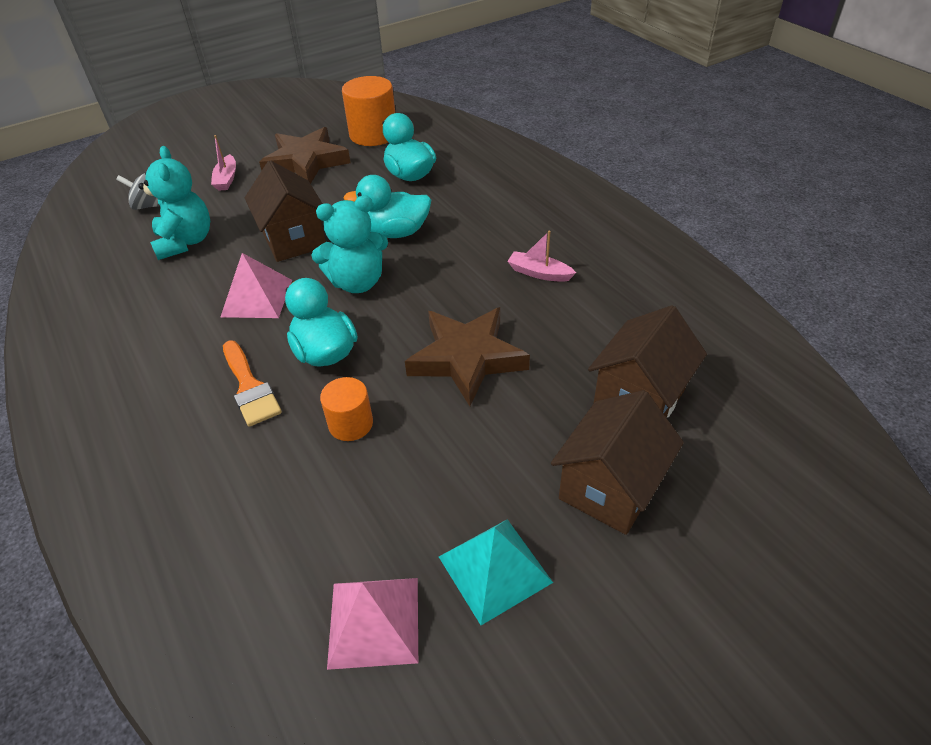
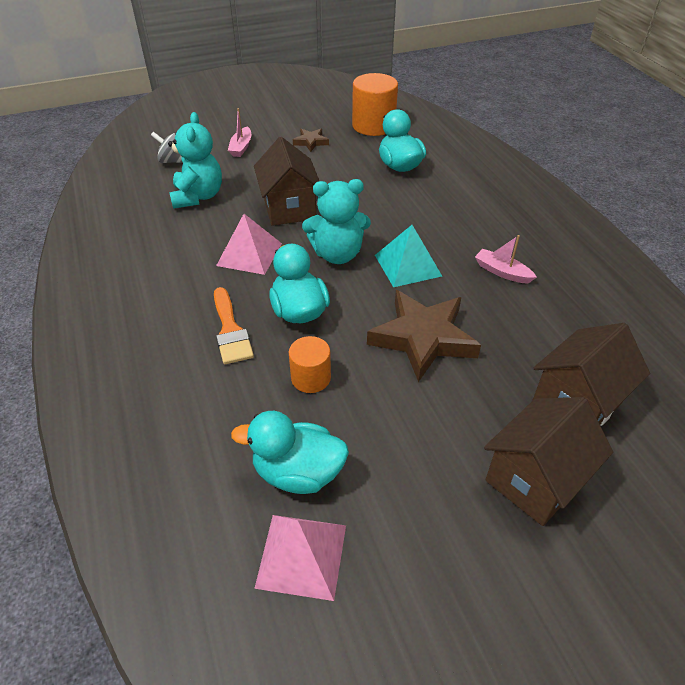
camera: 10 degrees right, 0 degrees up
brown star [259,127,351,184] -> brown star [293,129,329,152], size x0.47
turquoise duck [343,175,431,238] -> turquoise duck moved to [231,411,349,494]
turquoise pyramid [439,519,553,625] -> turquoise pyramid moved to [375,225,442,287]

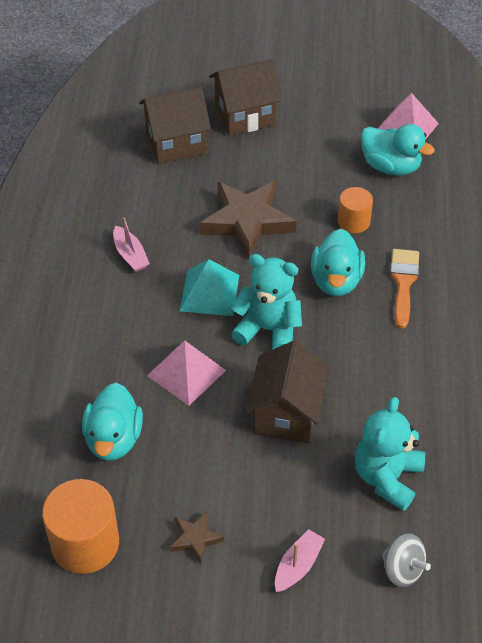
camera: 155 degrees left, 5 degrees up
pink pyramid [216,214,282,275] -> pink pyramid moved to [147,340,226,406]

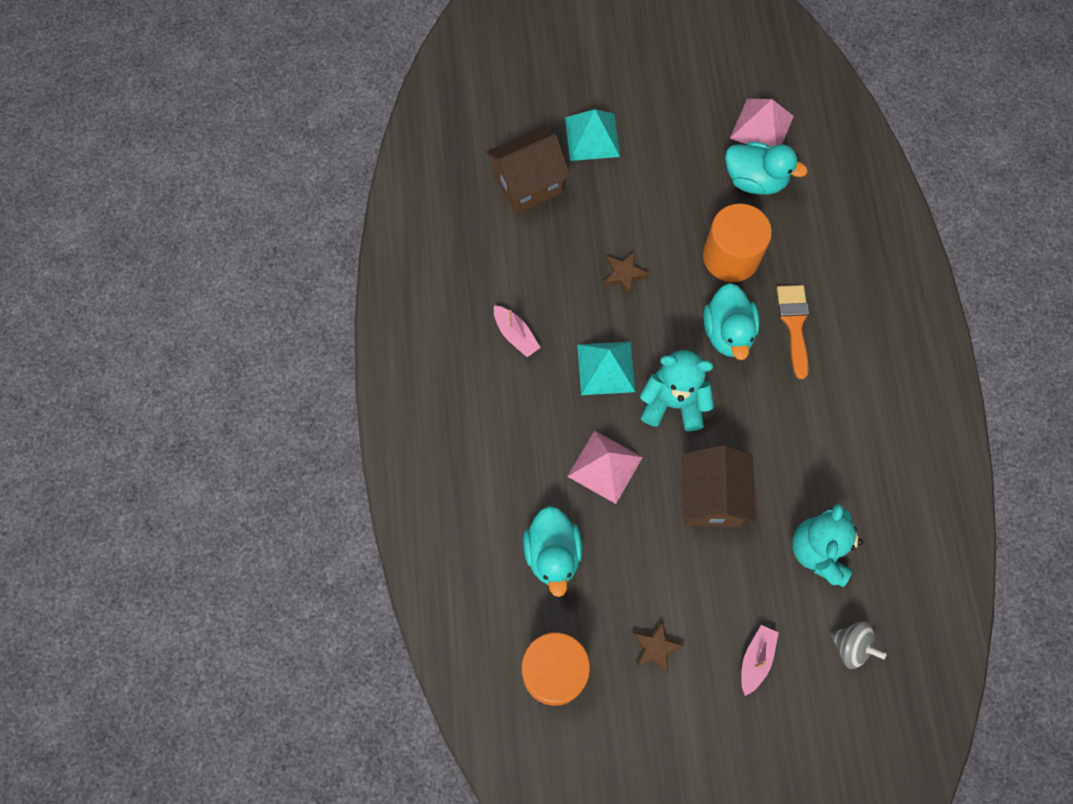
camera: 10 degrees left, 20 degrees up
brown star [200,181,297,259] -> brown star [604,251,650,296], size x0.47
brown house [210,59,282,136] -> turquoise pyramid [565,109,620,161]
orange cylinder [338,187,373,233] -> orange cylinder [703,204,772,282], size x1.71

